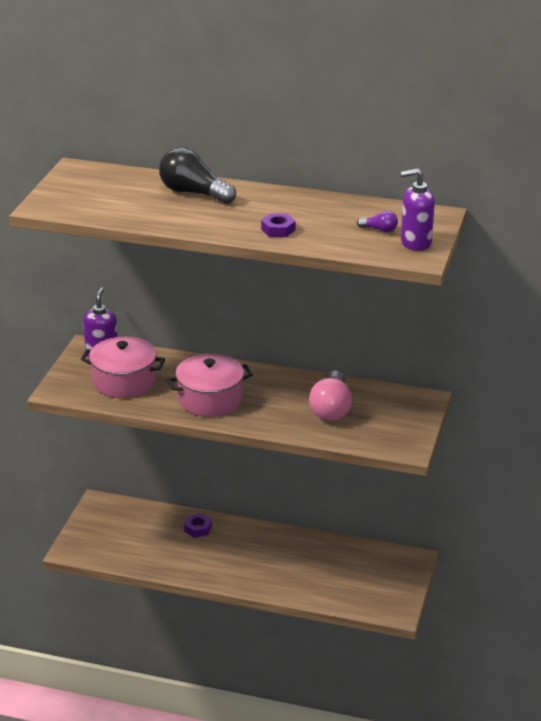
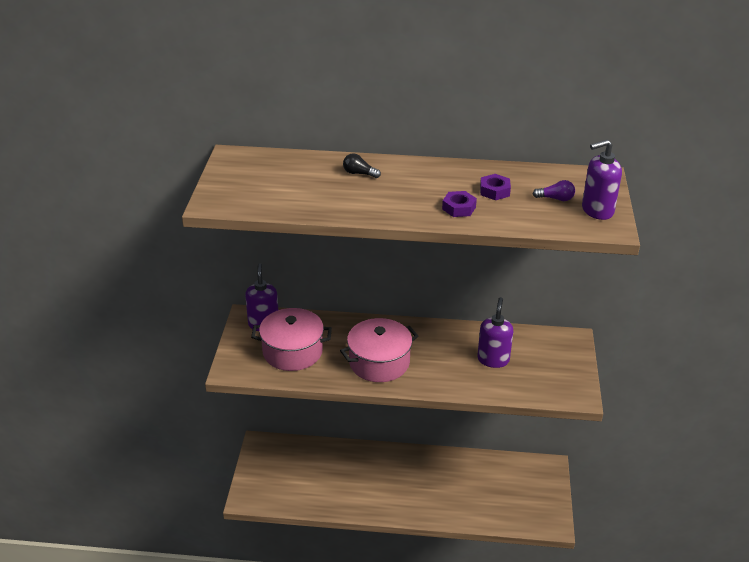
camera: 10 degrees left, 5 degrees up
black light bulb [159,147,236,204] -> black light bulb [343,153,381,178], size x0.47
purple nut [184,513,212,538] -> purple nut moved to [480,174,511,200]
pink light bulb [309,371,352,421] -> purple soap dispenser [477,297,513,368]

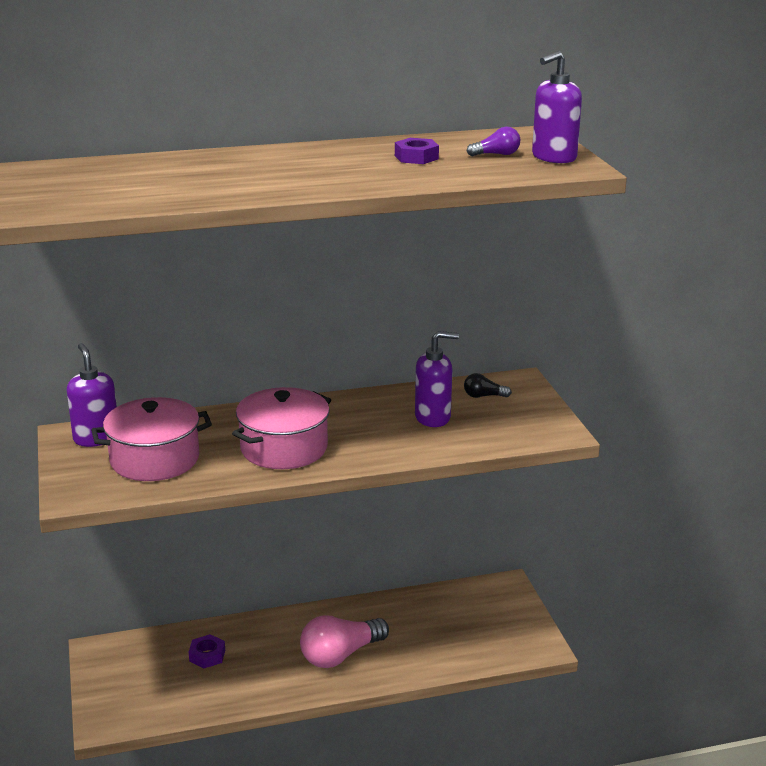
camera: 20 degrees left, 10 degrees down
black light bulb [343,153,381,178] -> black light bulb moved to [464,373,512,398]
purple nut [442,191,477,217] -> purple nut moved to [189,634,225,668]
purple soap dispenser [477,297,513,368] -> purple soap dispenser turned 90 degrees clockwise [415,331,459,427]
none -> pink light bulb [300,615,389,668]

